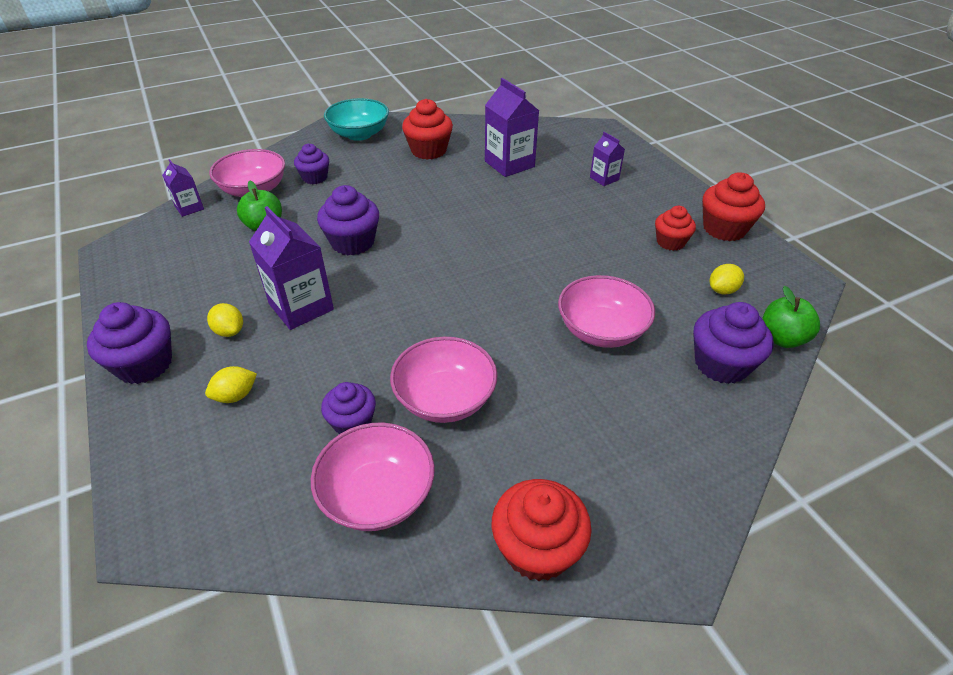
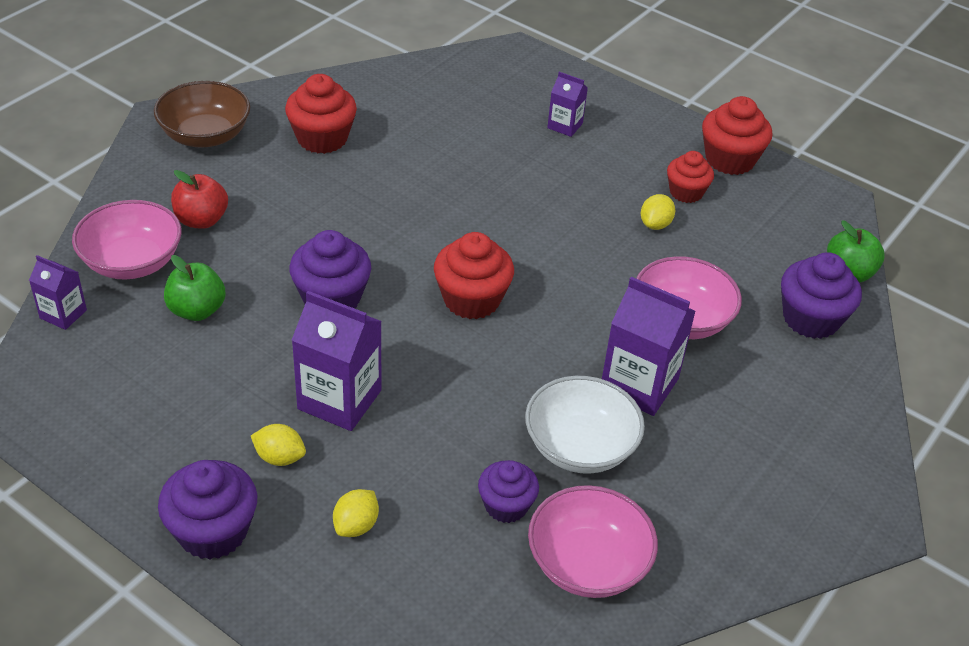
camera: 30 degrees left, 0 degrees up
purple cupcake [294,144,329,184] -> red apple [171,170,228,229]
turquoise bowl [324,98,389,141] -> brown bowl [154,81,250,147]
pink bowl [390,337,497,423] -> white bowl [525,376,645,474]
purple carton [485,78,539,177] -> purple carton moved to [602,277,696,416]
red cupcake [492,479,592,581] -> red cupcake moved to [434,232,514,319]
yellow lemon [710,264,744,295] -> yellow lemon moved to [641,194,675,230]

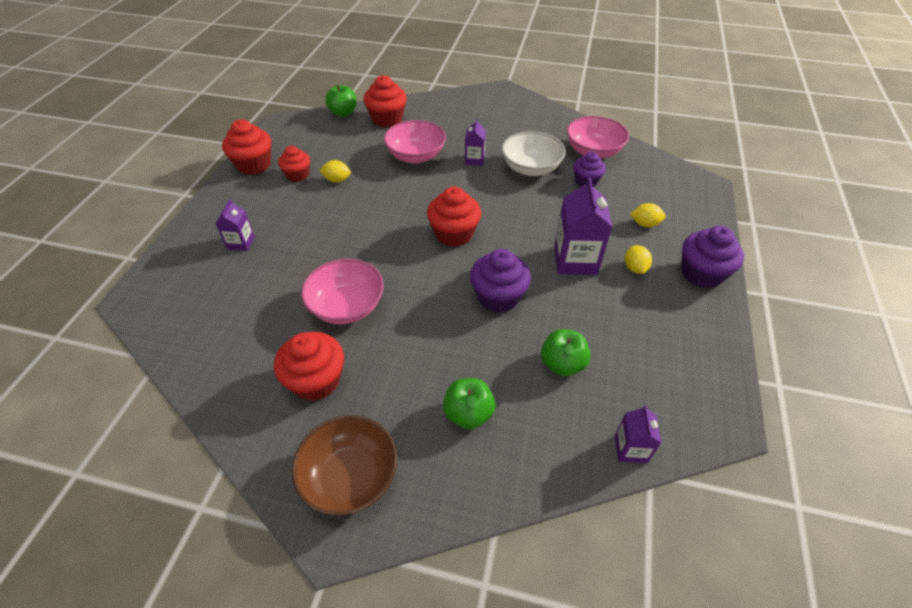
camera: 110 degrees left, 5 degrees up
pink bowl [72,200,182,280] -> pink bowl moved to [301,259,384,324]
red apple [171,170,228,229] -> green apple [443,378,495,430]
purple carton [602,277,696,416] -> purple carton [465,119,486,166], size x0.55
purple cupcake [781,252,862,339] -> red cupcake [363,75,407,127]

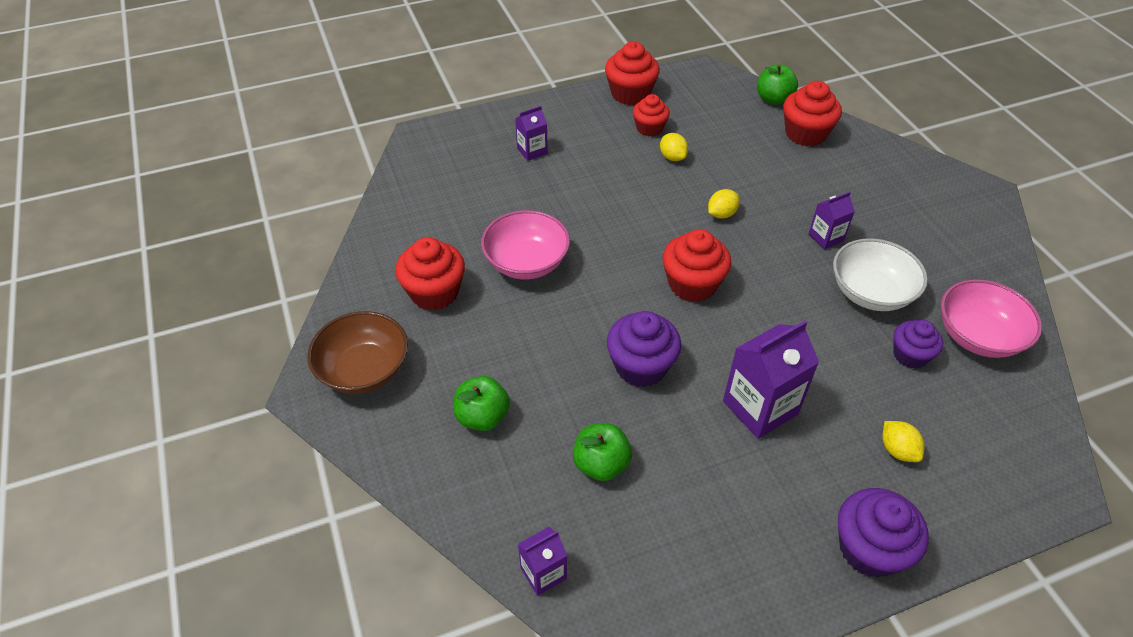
camera: 55 degrees right, 0 degrees up
pink bowl [384,120,446,163] -> none
yellow lemon [625,245,652,274] -> yellow lemon moved to [708,189,740,219]

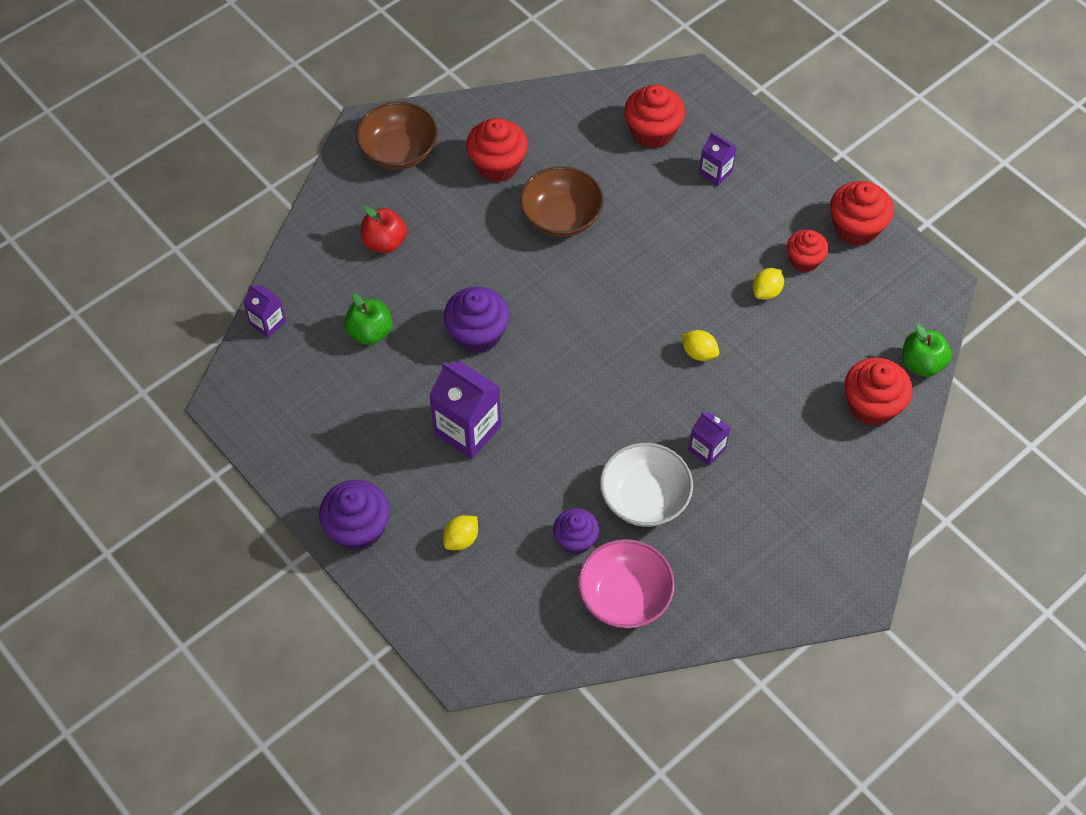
camera: 70 degrees right, 10 degrees up
green apple [454,376,510,431] -> red apple [361,206,407,253]
pink bowl [481,210,570,280] -> brown bowl [520,166,604,237]
red cupcake [663,229,731,302] -> red cupcake moved to [624,84,685,149]

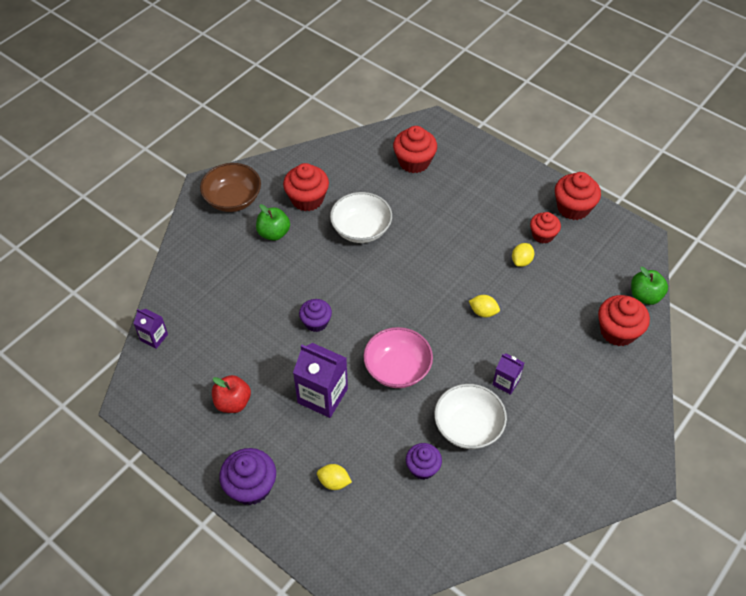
camera: 10 degrees left, 5 degrees down
green apple [344,293,393,345] -> green apple moved to [256,204,290,241]
red apple [361,206,407,253] -> red apple moved to [212,375,251,413]
purple cupcake [443,287,510,354] -> purple cupcake [299,299,332,332], size x0.65
yellow lemon [443,515,478,550] -> yellow lemon turned 75 degrees clockwise [317,464,352,490]
brown bowl [520,166,604,237] -> white bowl [330,192,392,243]
pink bowl [578,539,675,629] -> pink bowl moved to [363,327,433,388]
purple carton [699,132,737,186] -> none

